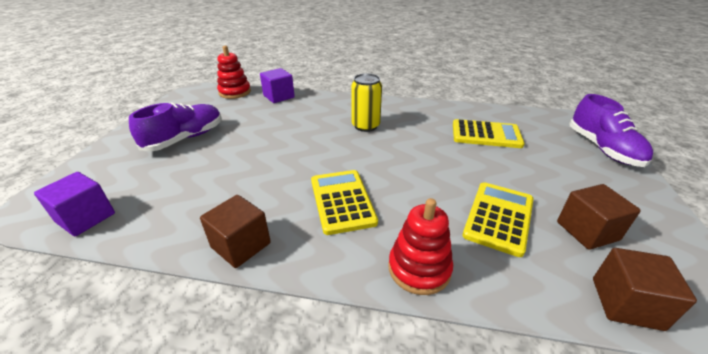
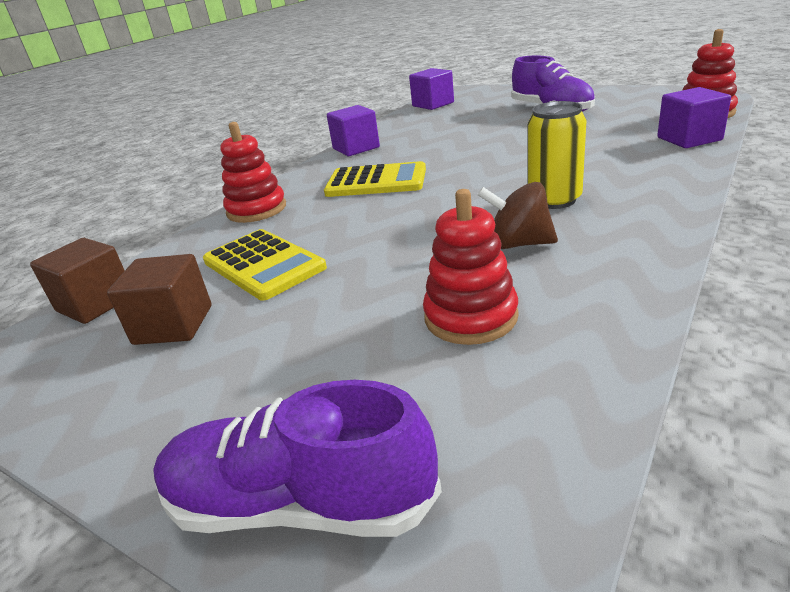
camera: 115 degrees right, 5 degrees down
brown cube [200,195,271,268] -> purple cube [327,105,380,156]
yellow calculator [453,119,525,148] -> red stacking toy [423,189,519,345]
none -> brown spinning top [478,182,558,249]

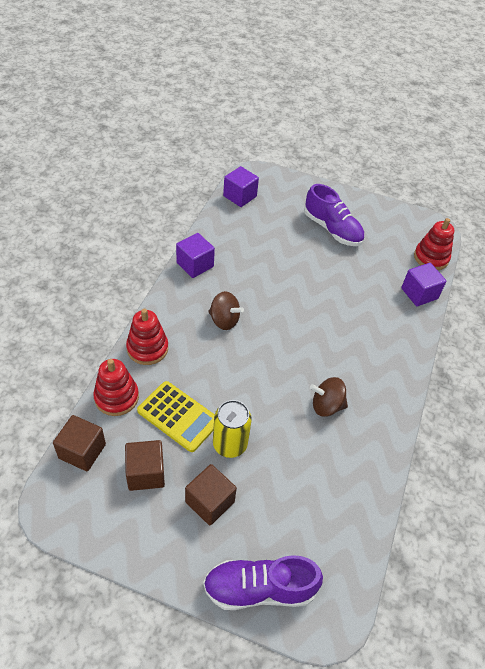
camera: 20 degrees left, 20 degrees up
yellow calculator [324,161,426,197] -> brown spinning top [208,291,244,330]
red stacking toy [423,189,519,345] -> red stacking toy moved to [93,359,139,416]
yellow can [528,101,587,209] -> yellow can moved to [213,400,252,458]
none -> brown cube [185,464,237,526]

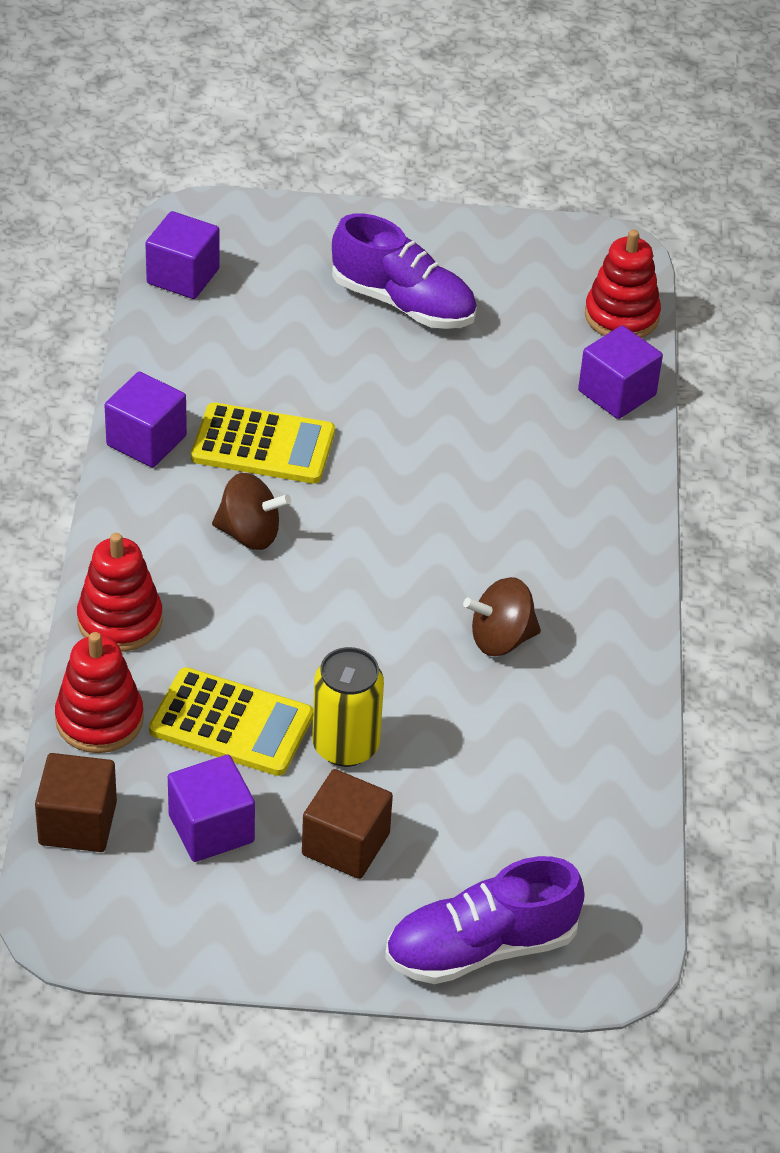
camera: 15 degrees left, 5 degrees down
brown cube [125,440,165,491] -> purple cube [168,755,255,862]
none -> yellow calculator [191,402,335,484]

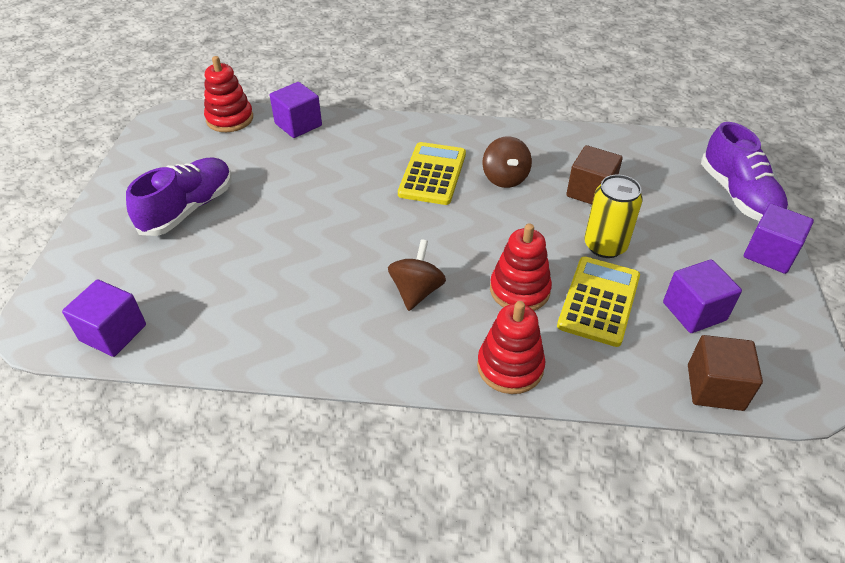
camera: 85 degrees left, 0 degrees up
red stacking toy [55,632,144,753] -> red stacking toy moved to [490,223,552,311]
purple cube [105,372,187,467] -> purple cube moved to [744,204,814,274]
yellow calculator [191,402,335,484] -> yellow calculator moved to [398,142,466,205]
brown cube [302,769,393,879] -> brown cube moved to [566,145,623,204]

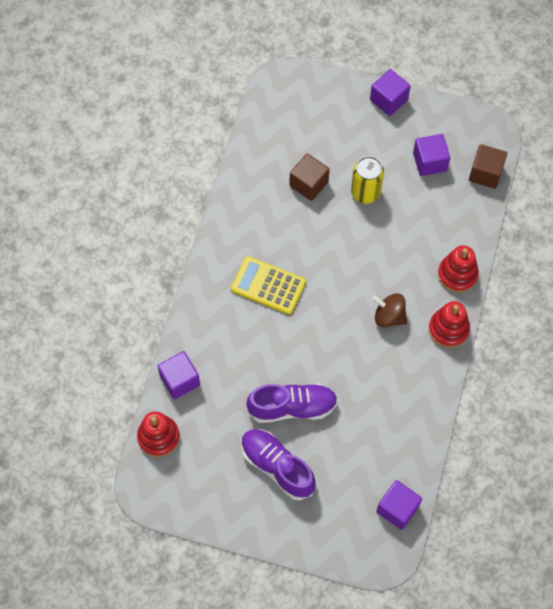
camera: 80 degrees left, 20 degrees up
brown spinning top [483,136,532,188] -> none
red stacking toy [490,223,552,311] -> red stacking toy moved to [429,301,470,348]
yellow calculator [557,256,640,347] -> none
purple shoe [701,122,788,221] -> purple shoe moved to [246,383,338,423]

